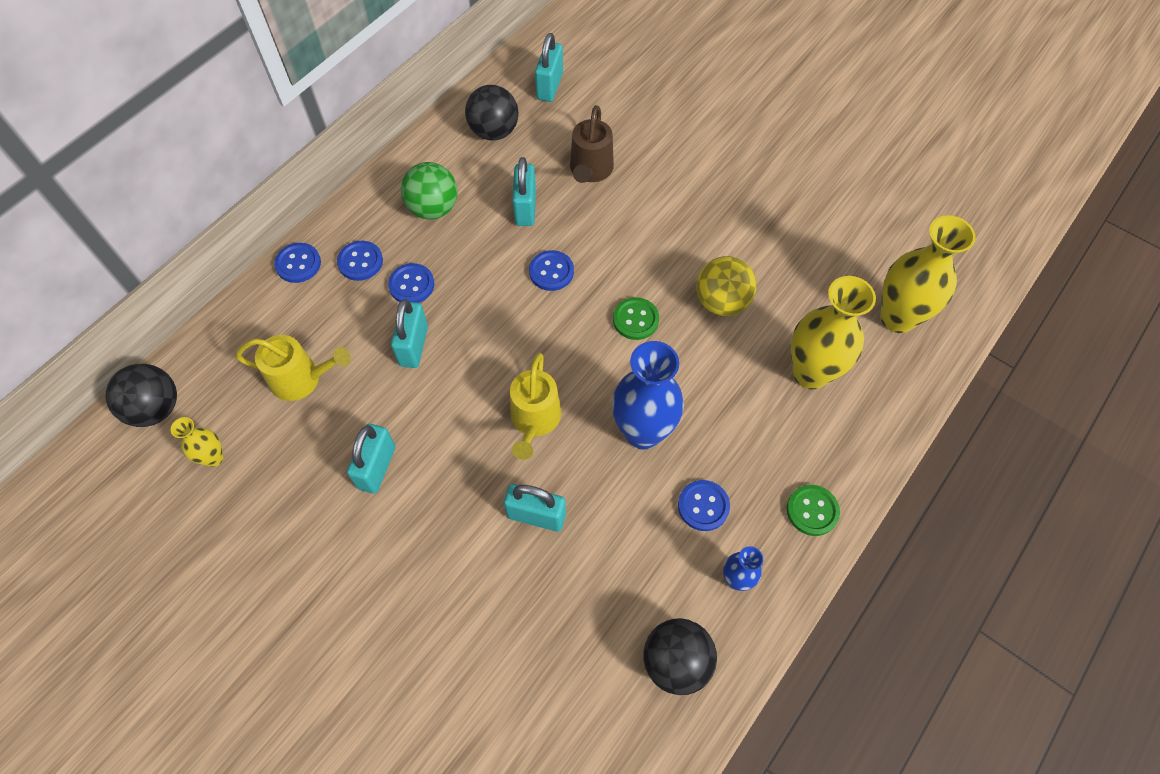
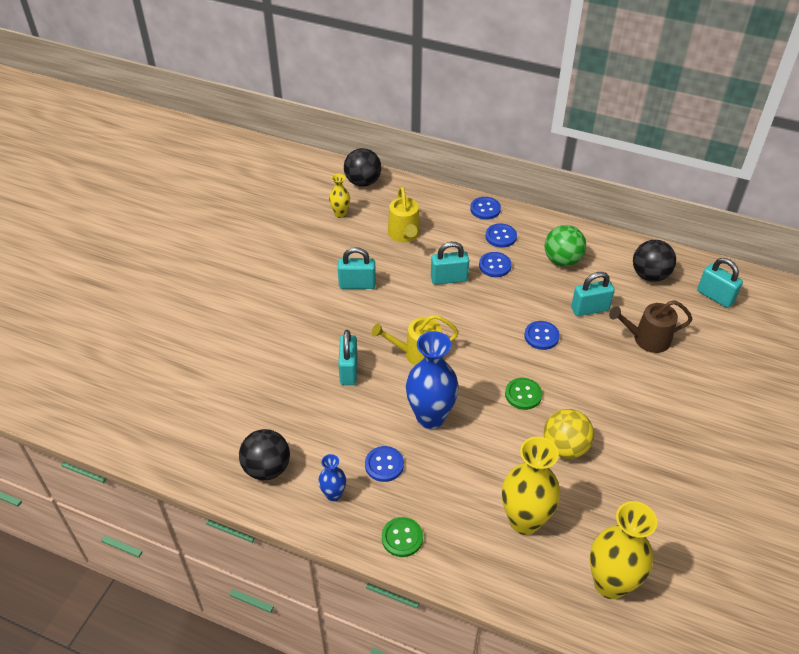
camera: 75 degrees right, 15 degrees down
turquoise padlock [535,33,563,102] -> turquoise padlock turned 45 degrees clockwise [697,258,743,308]

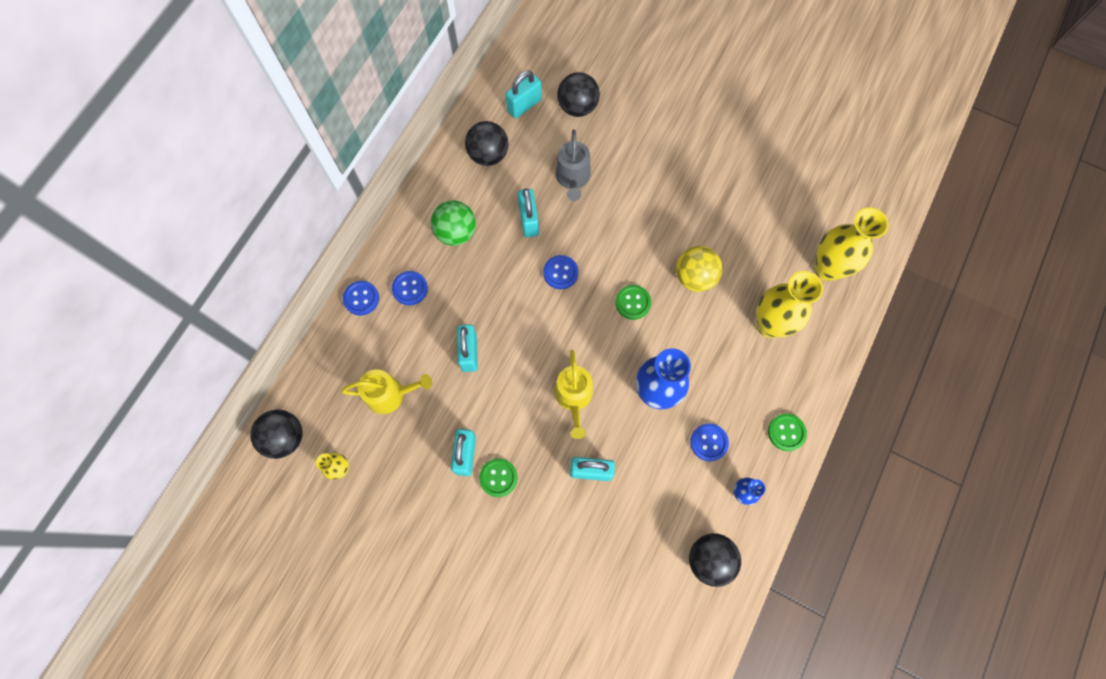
camera: 85 degrees left, 25 degrees up
blue button [479,252,512,277] -> none
brown watering can [609,300,693,353] -> grey watering can [555,129,591,201]
none -> green button [479,458,518,497]
none -> black ball [557,72,600,117]

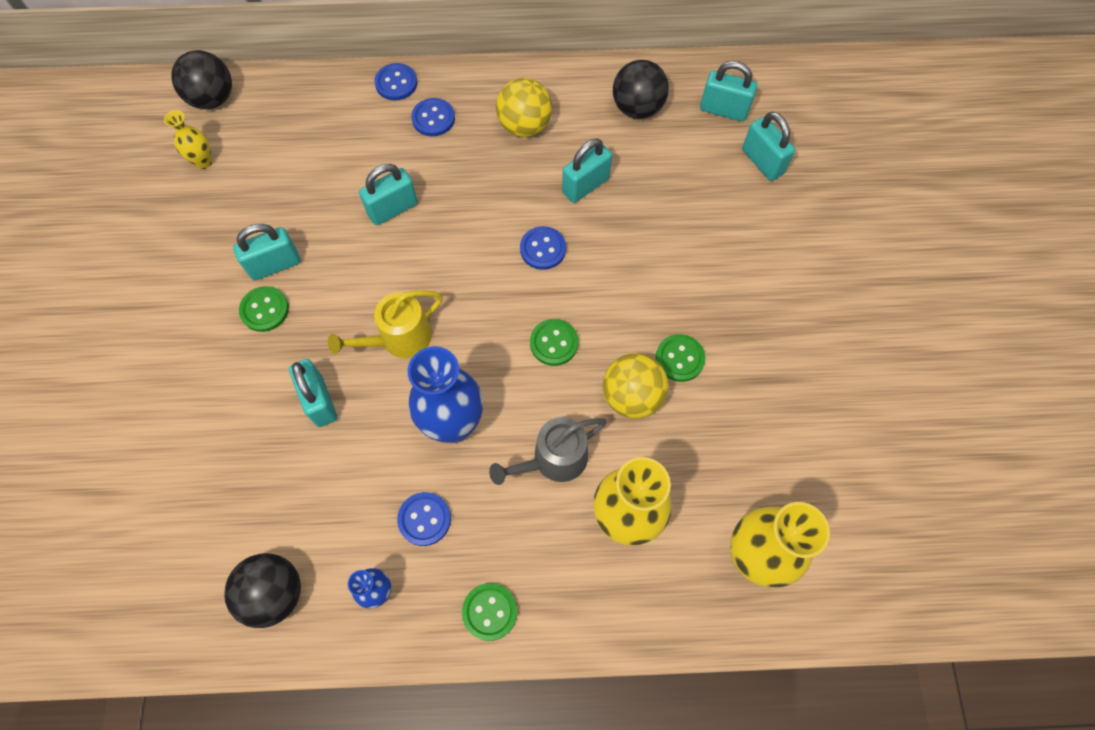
camera: 60 degrees right, 5 degrees down
yellow watering can [341,370,432,414] -> none
green ball [431,200,476,246] -> yellow ball [496,78,552,137]
grey watering can [555,129,591,201] -> grey watering can moved to [489,417,607,485]
black ball [557,72,600,117] -> turquoise padlock [742,112,795,181]
none -> green button [656,334,706,382]

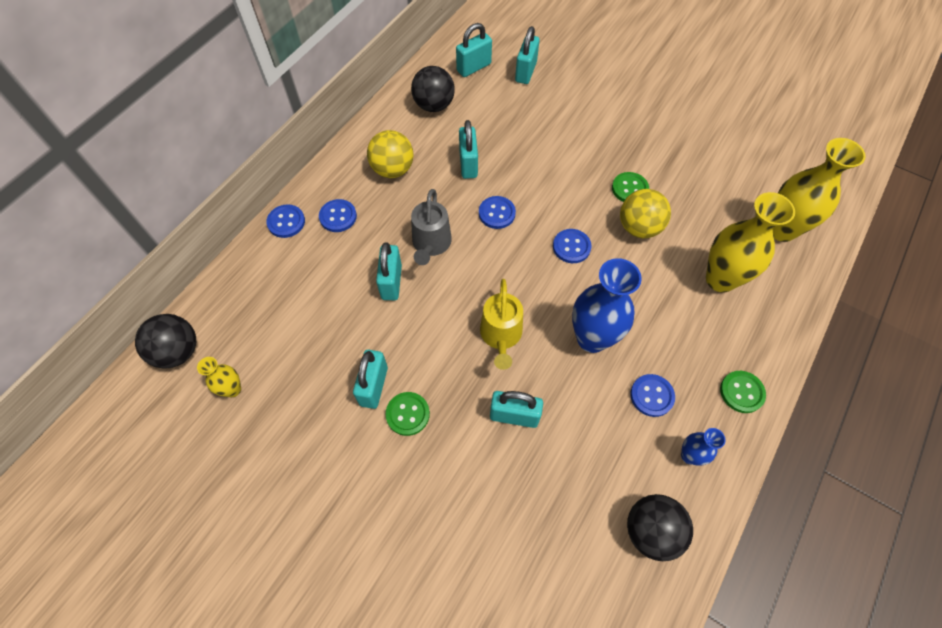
camera: 55 degrees left, 5 degrees down
grey watering can [489,417,607,485] -> grey watering can moved to [411,189,452,265]
green button [530,319,578,366] -> blue button [553,229,592,263]
turquoise padlock [742,112,795,181] -> turquoise padlock turned 75 degrees counterclockwise [515,26,540,84]

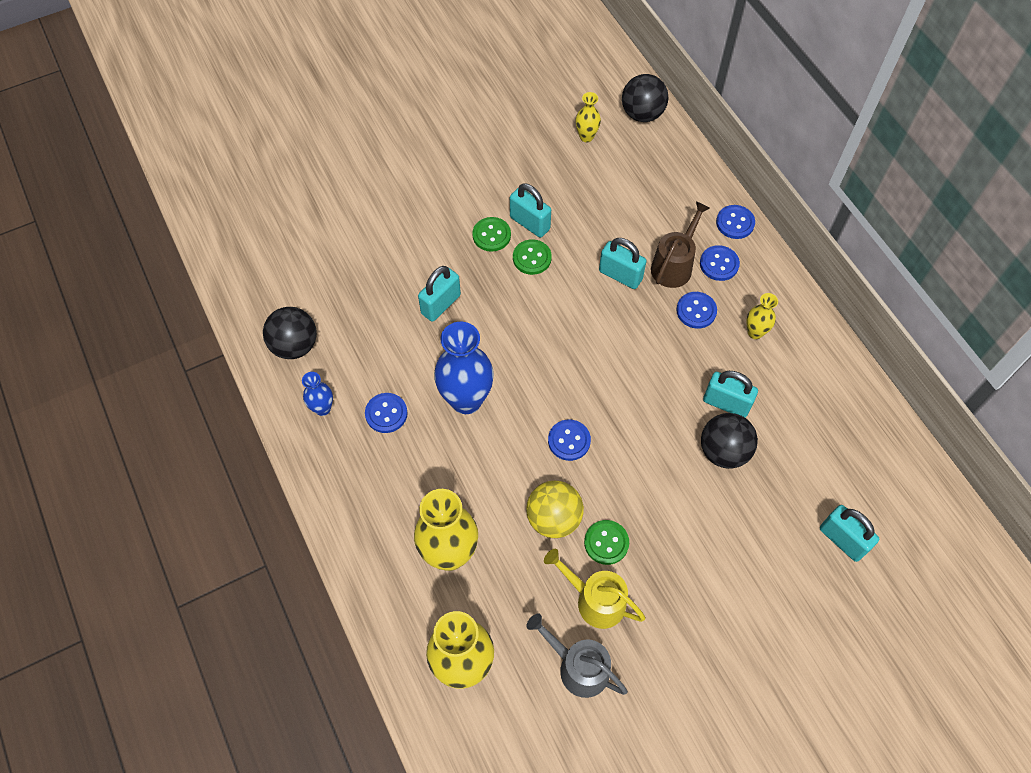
camera: 120 degrees right, 0 degrees up
yellow ball [367,130,414,178] -> yellow vase [746,293,778,339]
black ball [411,66,455,112] -> black ball moved to [701,413,758,469]
grey watering can [411,189,452,265] -> grey watering can moved to [526,614,628,698]
turquoise padlock [456,23,492,77] -> none
blue button [479,196,516,229] -> blue button moved to [676,292,717,329]
yellow watering can [480,279,523,370] -> yellow watering can moved to [544,549,646,629]
green button [720,371,766,413] -> green button moved to [513,239,552,275]
none -> brown watering can [651,201,710,288]

